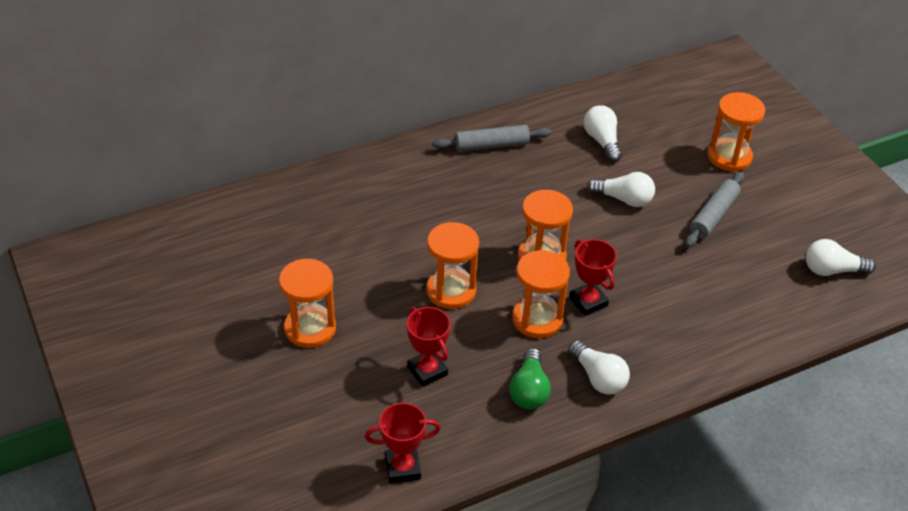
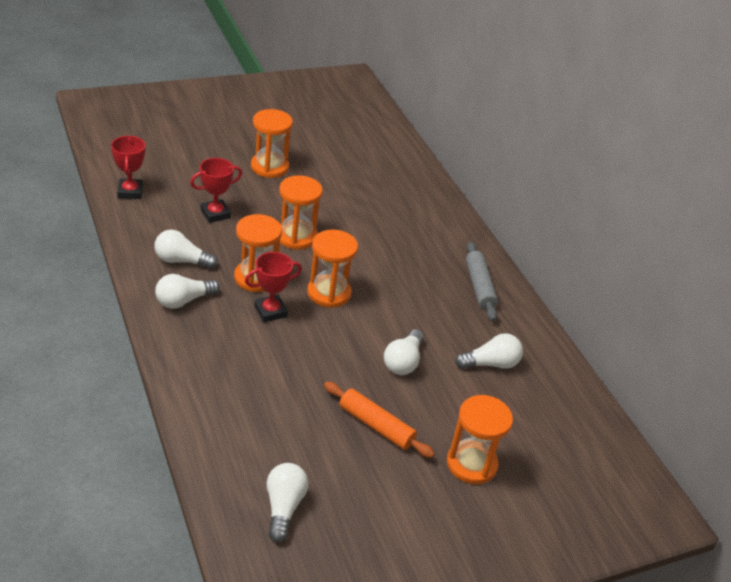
camera: 90 degrees right, 5 degrees down
green light bulb [510,348,551,409] -> white light bulb [154,230,218,269]
grey rolling pin [685,172,744,247] -> orange rolling pin [324,381,435,458]

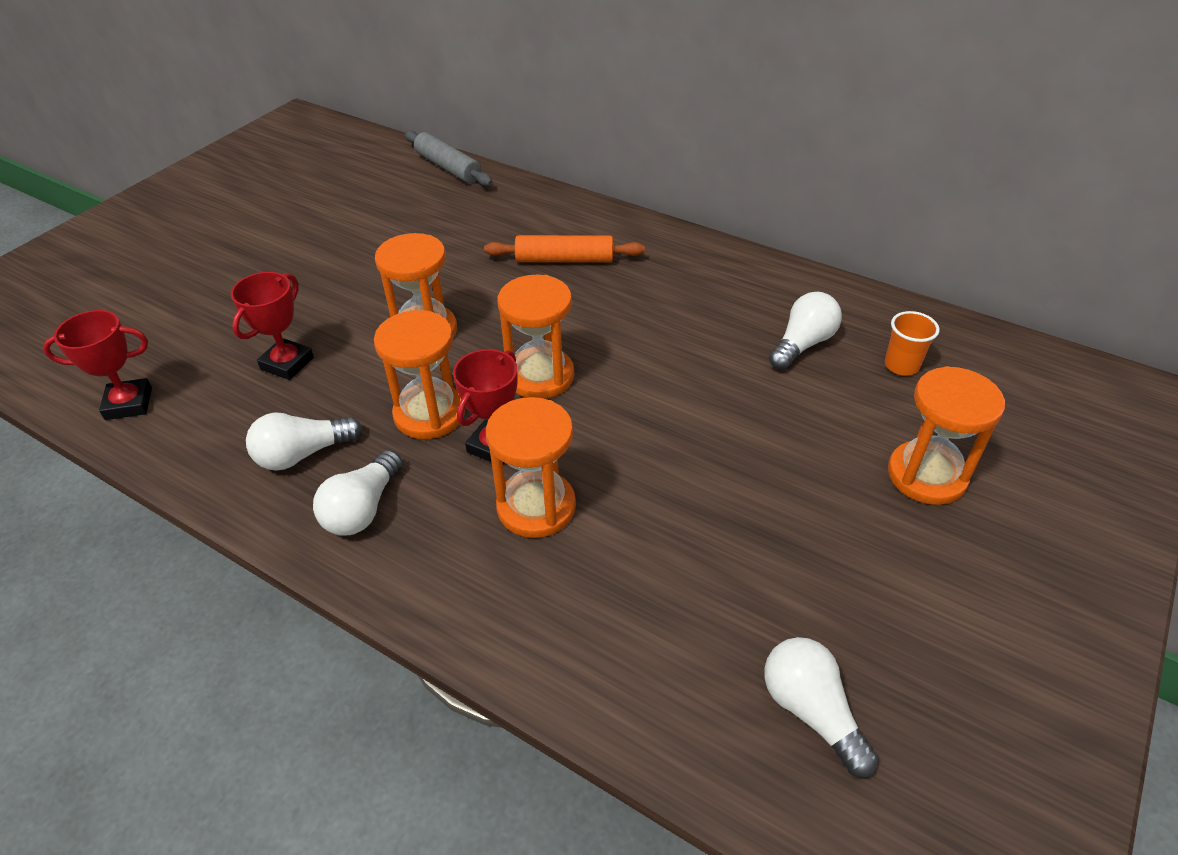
camera: 30 degrees left, 5 degrees up
red trophy [111,136,145,199] -> red trophy turned 60 degrees counterclockwise [43,310,152,420]
orange hourglass [251,109,293,178] -> orange hourglass moved to [486,397,576,538]
orange rolling pin [324,381,435,458] -> orange rolling pin moved to [484,235,645,263]
white light bulb [384,329,424,375] -> none
grey rolling pin [466,242,498,321] -> grey rolling pin moved to [405,130,493,186]
none -> orange cup [885,311,940,376]

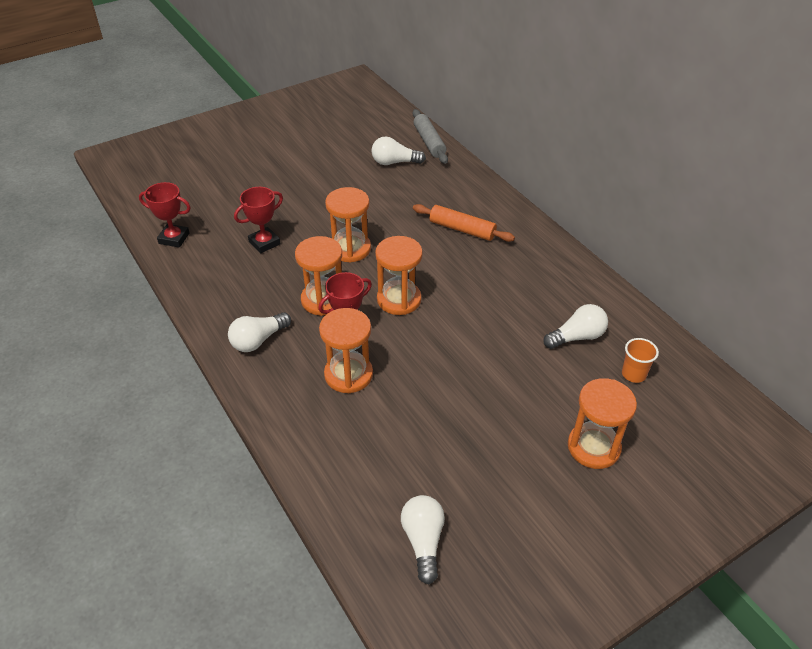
camera: 25 degrees right, 0 degrees up
white light bulb [246,412,362,471] -> white light bulb moved to [372,137,426,165]

